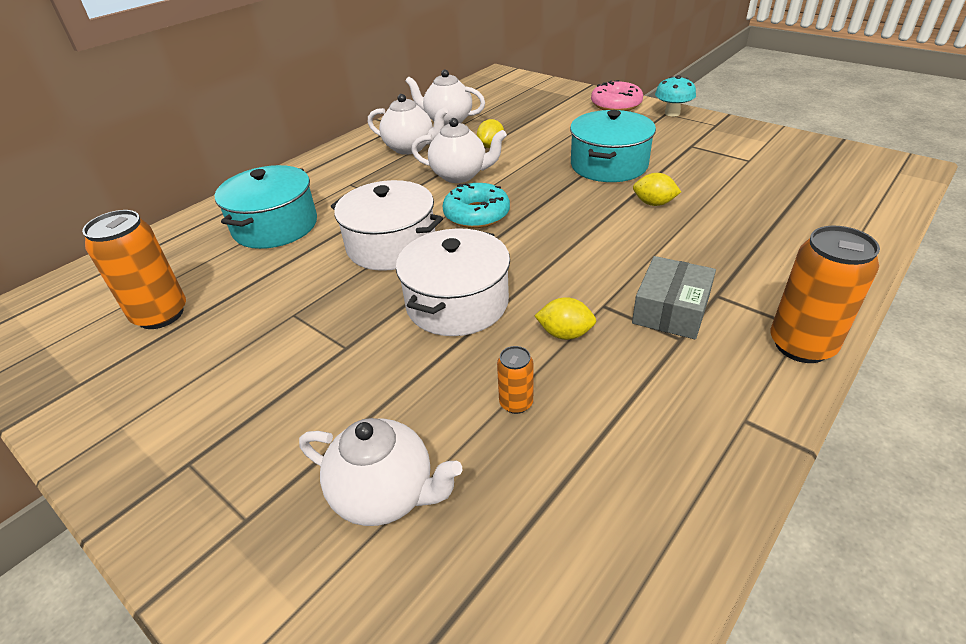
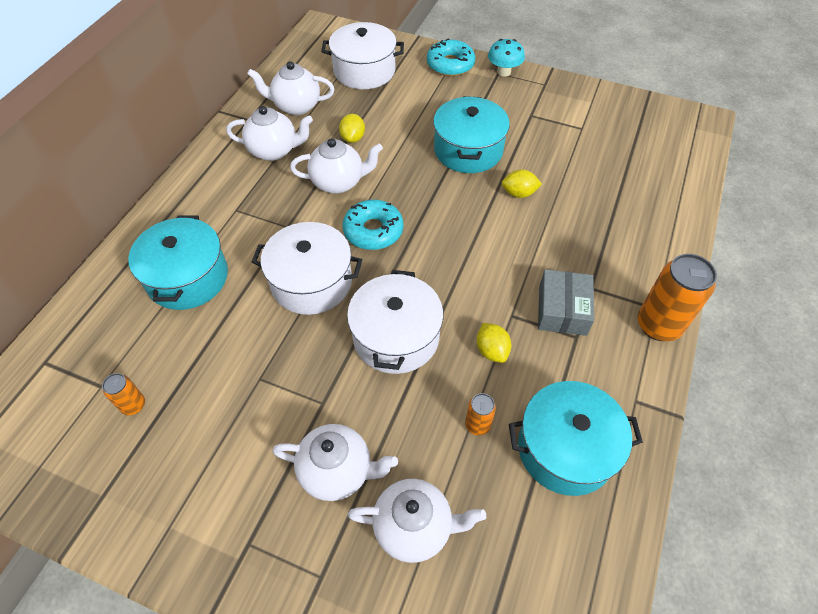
camera: 20 degrees left, 15 degrees up
orange can [82,210,186,329] -> orange can [102,373,145,415], size x0.50
yellow lemon [535,297,596,340] -> yellow lemon turned 75 degrees clockwise [477,323,511,363]
pink donut [591,80,643,111] -> turquoise donut [427,38,475,76]
none -> white teapot [272,424,398,501]
none -> white pot [321,22,404,89]
none -> turquoise pot [509,381,643,496]

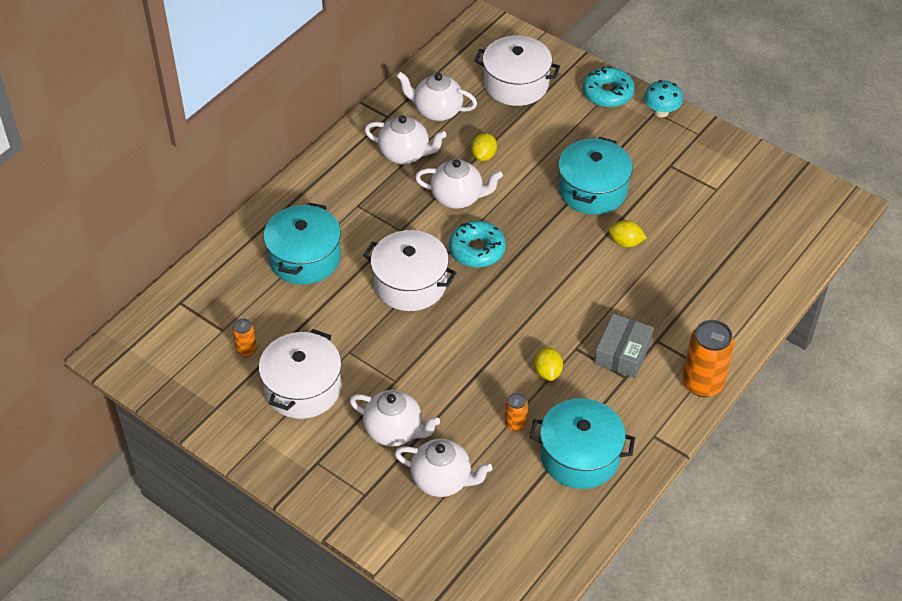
camera: 15 degrees right, 5 degrees down
white pot [347,270,443,374] -> white pot moved to [259,329,342,419]

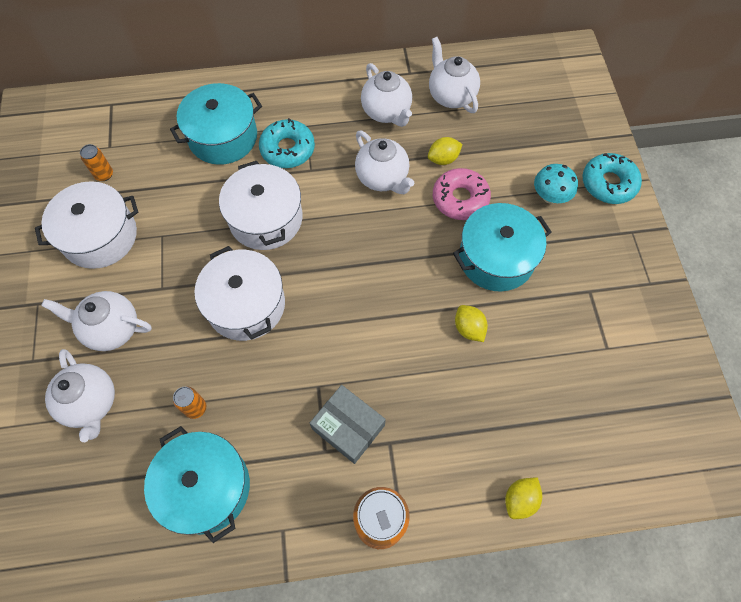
camera: 45 degrees right, 15 degrees up
white teapot [349,390,440,447] -> white teapot turned 120 degrees clockwise [41,291,152,351]
turquoise donut [449,221,506,268] -> turquoise donut moved to [259,118,315,168]
white pot [474,36,560,106] -> white pot moved to [194,246,285,341]
yellow lemon [534,347,563,381] -> yellow lemon moved to [505,477,542,519]
grey box [594,314,654,378] -> grey box turned 60 degrees clockwise [310,385,386,464]
turquoise mushroom [644,80,683,118] -> turquoise mushroom moved to [534,164,578,204]
none -> pink donut [433,168,491,220]

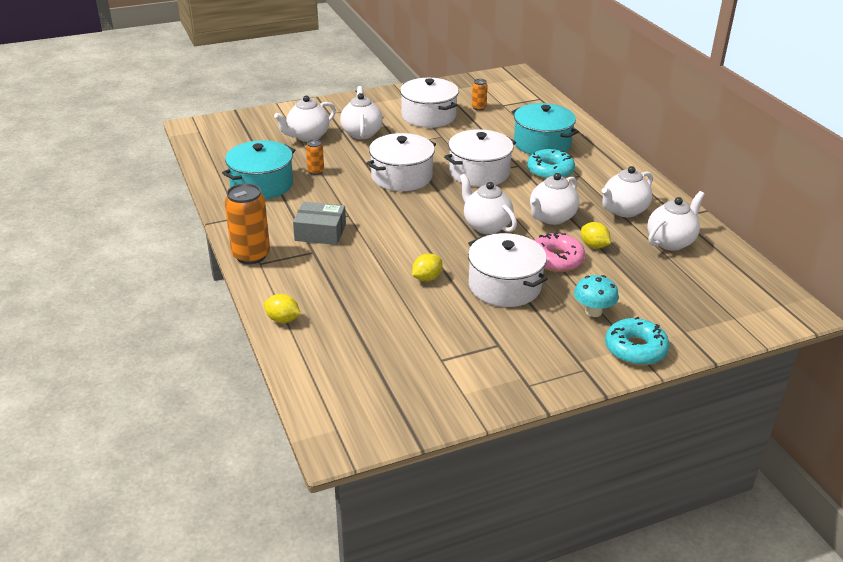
camera: 75 degrees right, 30 degrees down
grey box [310,385,386,464] -> grey box turned 75 degrees clockwise [293,202,346,245]
turquoise pot [453,203,551,291] -> white pot [468,233,548,307]
none -> white teapot [460,174,517,234]

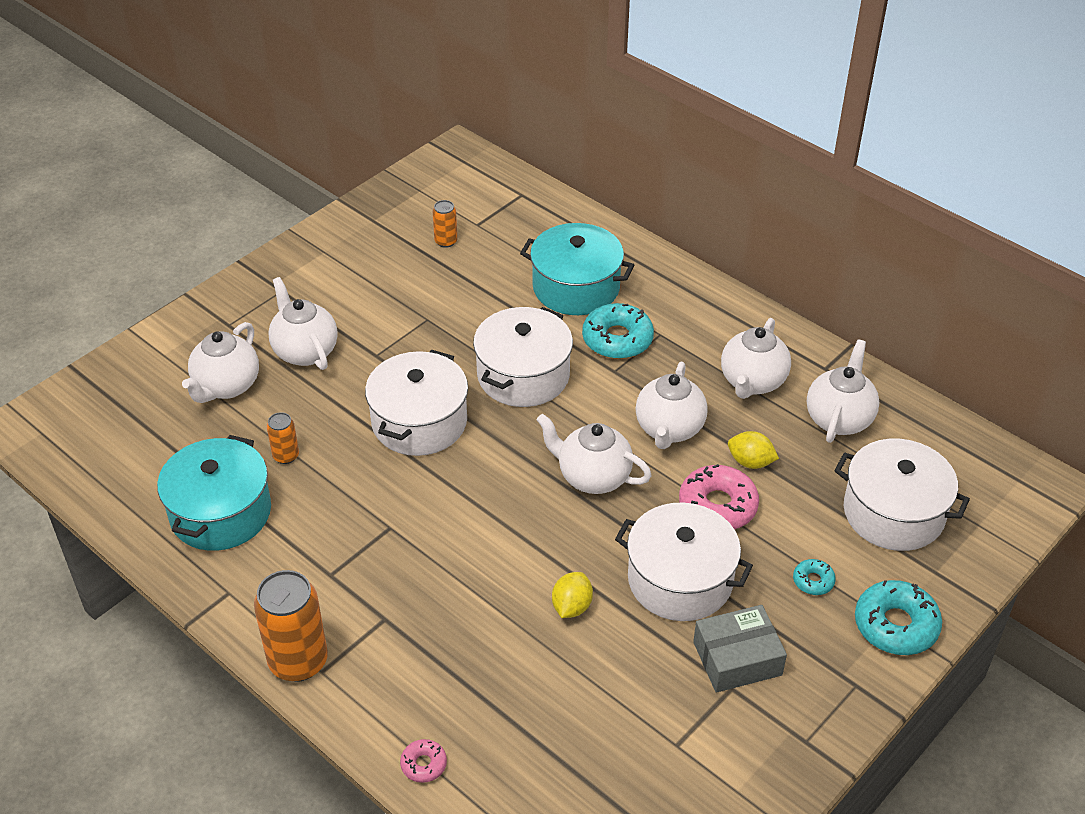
camera: 25 degrees left, 10 degrees up
yellow lemon [264,294,301,323] -> pink donut [400,739,447,783]
grey box [293,202,346,245] -> grey box moved to [693,605,787,693]
white pot [400,78,459,128] -> white pot moved to [835,439,970,551]
turquoise mushroom [574,275,619,317] -> turquoise donut [793,559,836,595]

